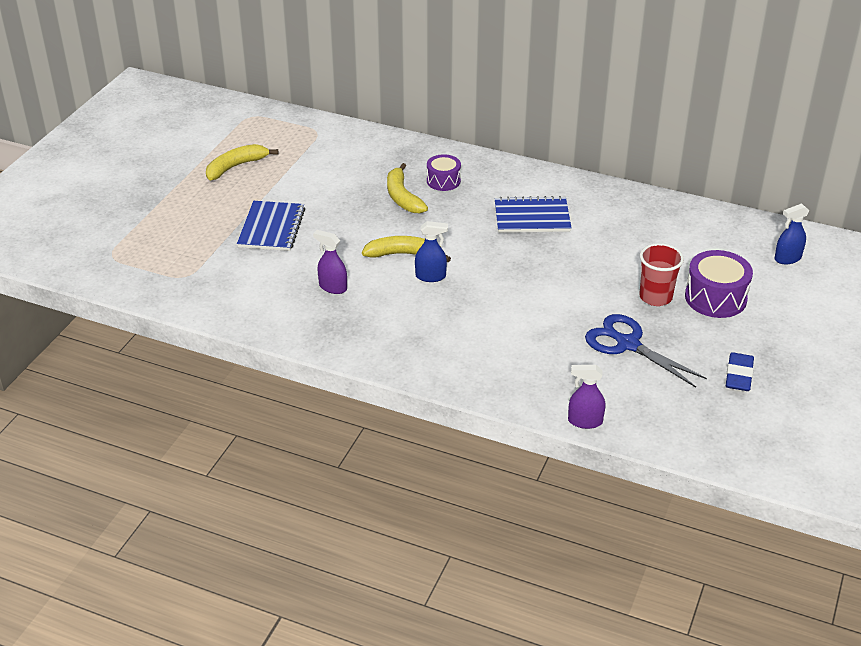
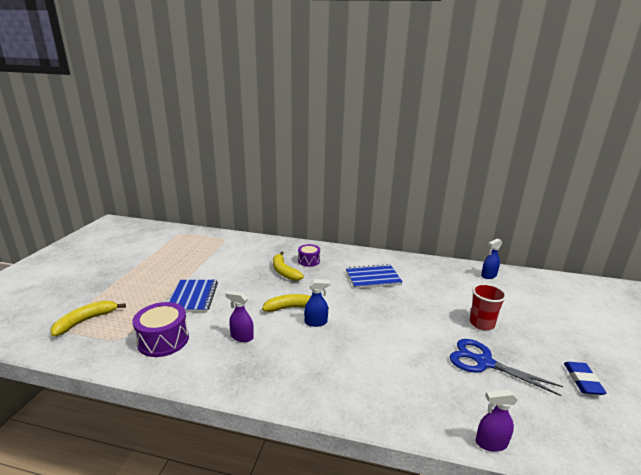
camera: 10 degrees left, 15 degrees down
yellow banana [206,144,278,181] -> yellow banana moved to [51,300,126,337]
purple drum [685,250,753,318] -> purple drum moved to [132,302,189,357]
blue spray bottle [774,203,809,264] -> blue spray bottle moved to [481,238,503,279]

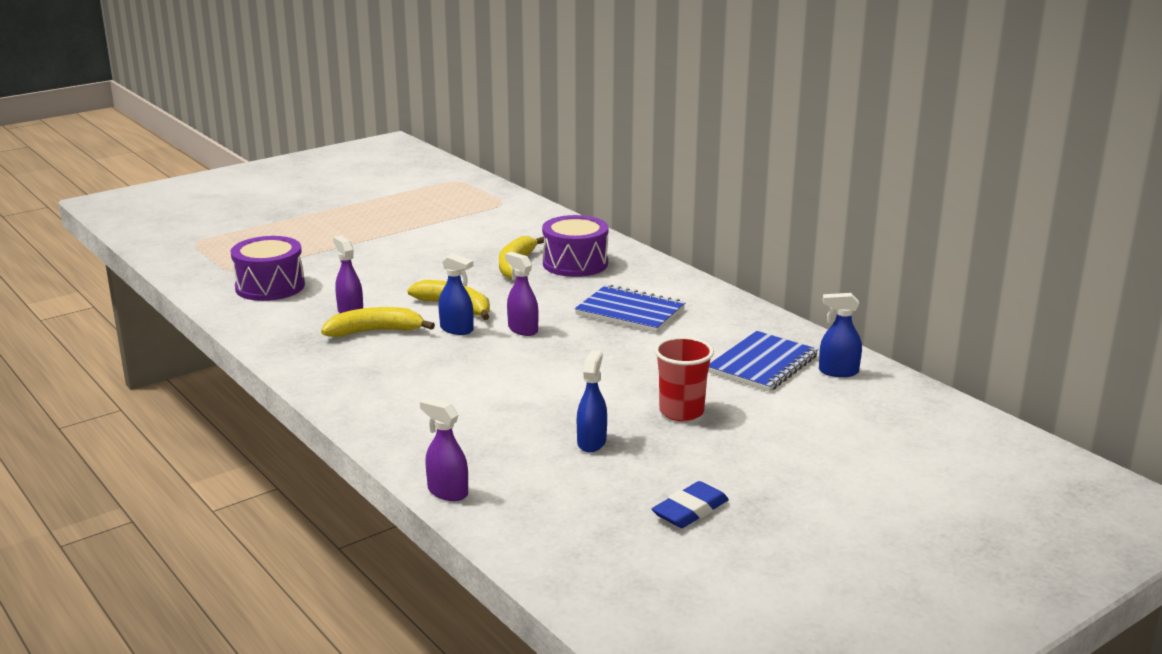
camera: 40 degrees right, 0 degrees up
yellow banana [51,300,126,337] -> yellow banana moved to [321,307,435,337]
blue notebook [169,280,218,312] -> blue notebook moved to [708,331,818,392]
purple drum [298,244,320,267] -> purple drum [542,215,609,277], size x1.60
blue scissors [450,339,563,396] -> blue spray bottle [577,350,607,452]
none -> purple spray bottle [505,252,539,336]

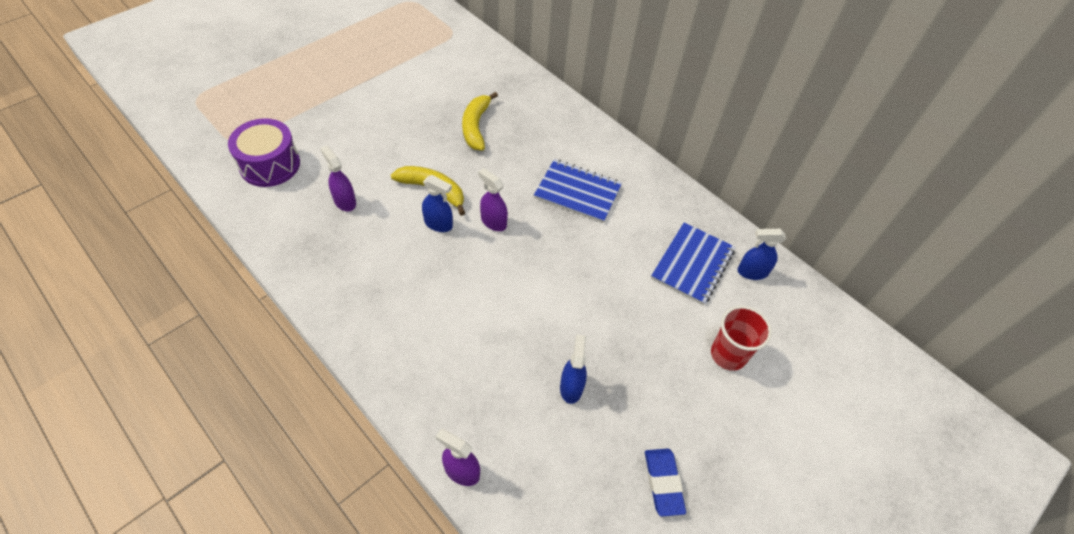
camera: 10 degrees left, 30 degrees up
yellow banana [321,307,435,337] -> none
purple drum [542,215,609,277] -> none
blue eraser [652,481,729,528] -> blue eraser turned 45 degrees counterclockwise [645,448,686,517]
red cup [654,336,714,421] -> red cup moved to [711,305,772,371]

